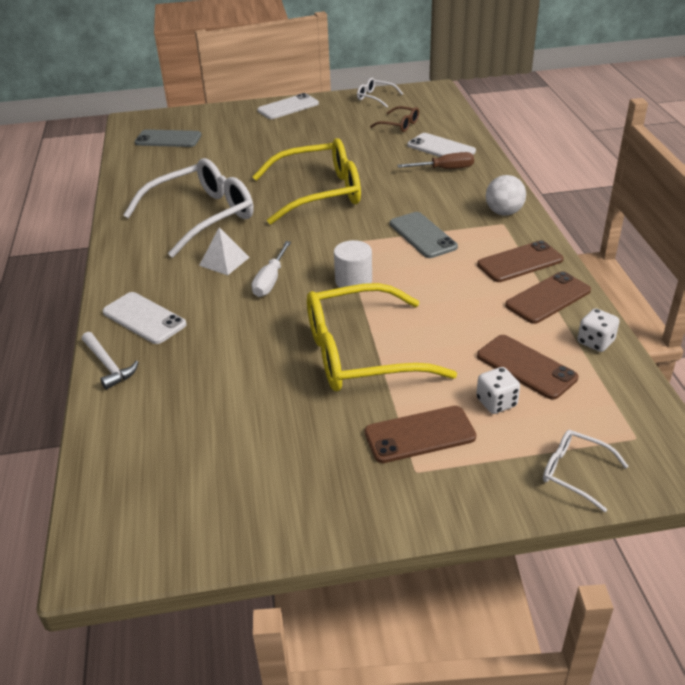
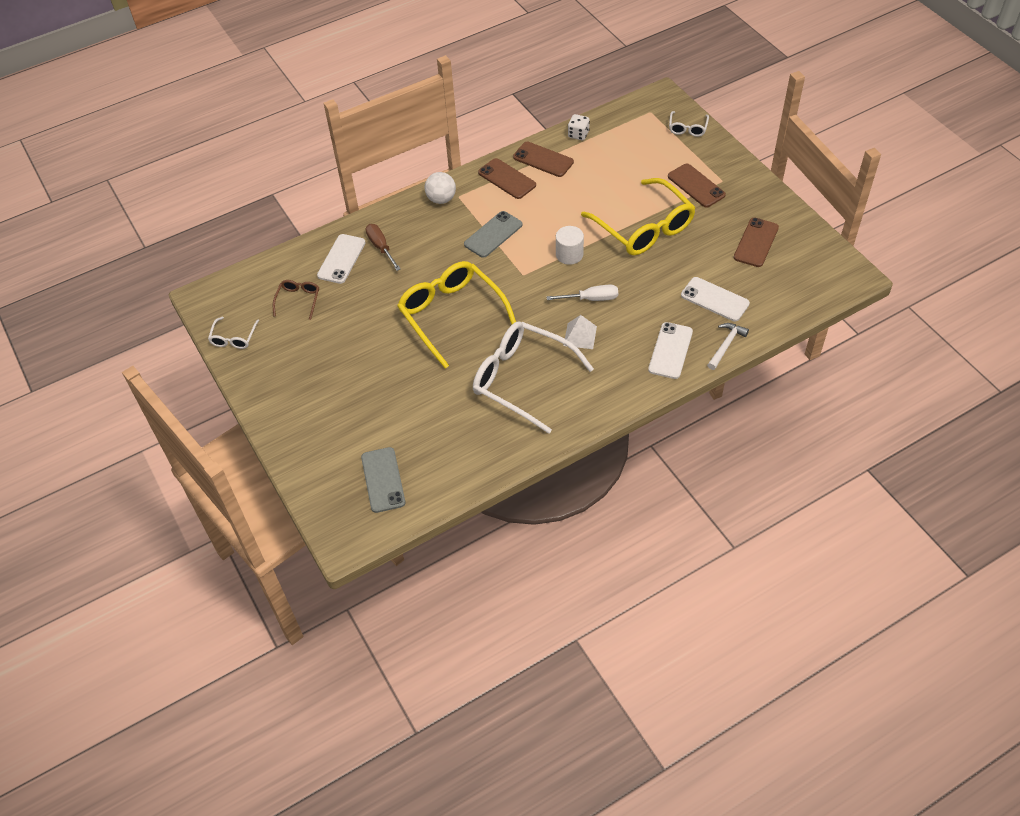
camera: 110 degrees left, 15 degrees up
white phone [257,93,319,119] -> white phone moved to [681,277,750,321]
white dice [476,367,520,414] -> none
brown phone [477,335,578,400] -> brown phone moved to [734,218,779,267]

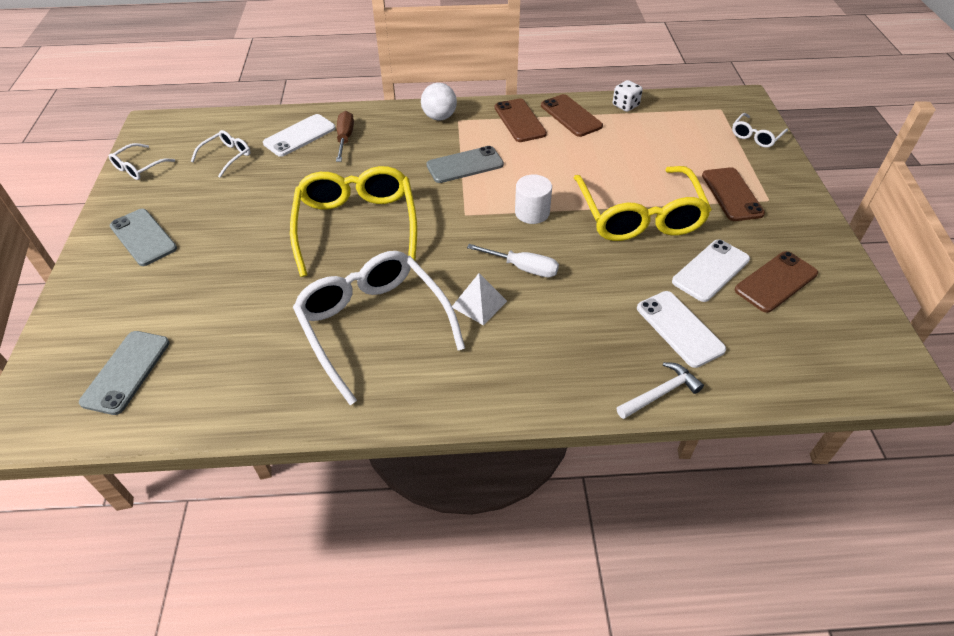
camera: 25 degrees right, 5 degrees down
brown glasses [273,280,319,320] -> white glasses [191,130,251,178]
white phone [648,322,693,379] -> white phone moved to [672,239,750,302]
none -> grey phone [110,209,177,266]

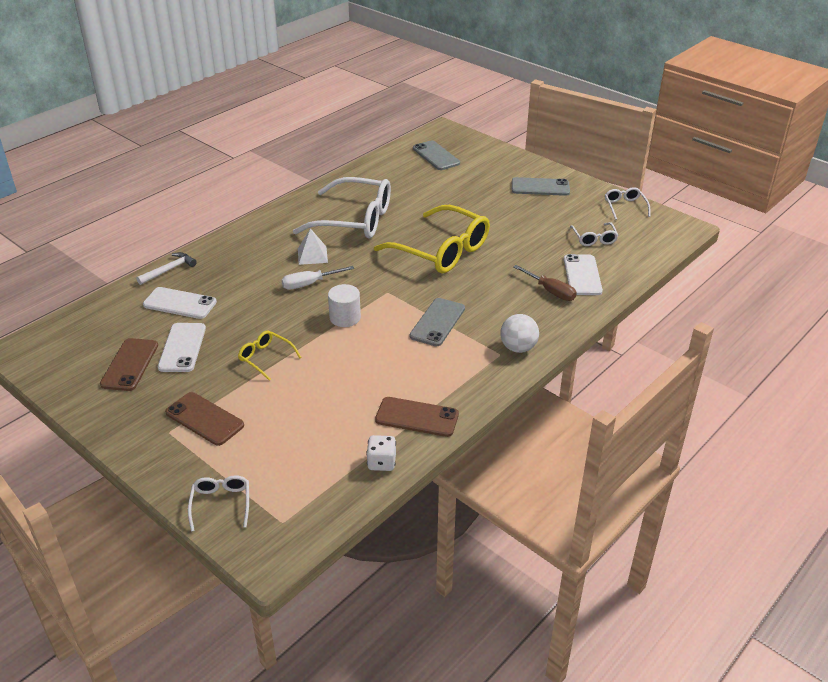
camera: 135 degrees right, 10 degrees down
brown phone [495,99,547,142] -> none
yellow glasses [574,166,712,241] -> yellow glasses [238,331,301,381], size x0.45
white hammer [617,362,704,419] -> white hammer turned 150 degrees counterclockwise [136,252,197,285]

